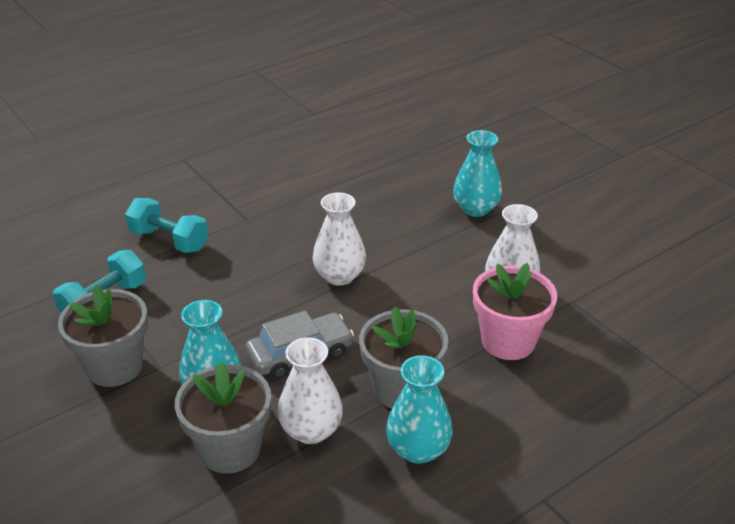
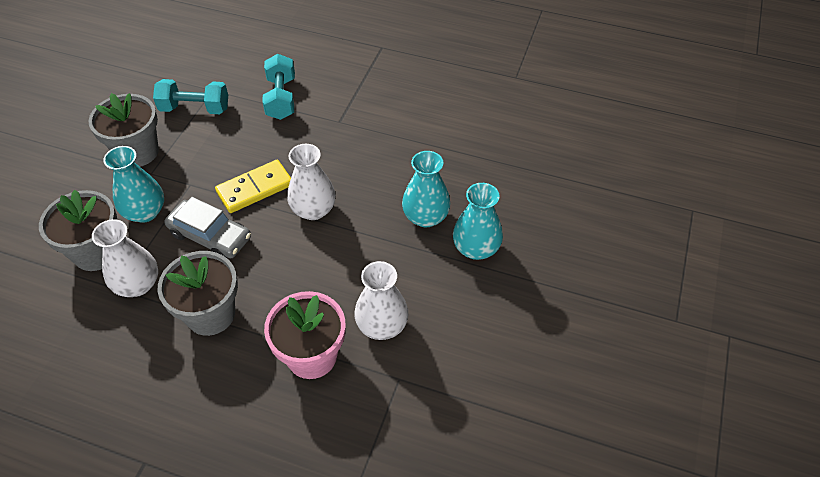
camera: 55 degrees right, 15 degrees up
turquoise vase [386,355,453,464] -> turquoise vase moved to [402,151,450,227]
none -> yellow domino [215,160,291,213]

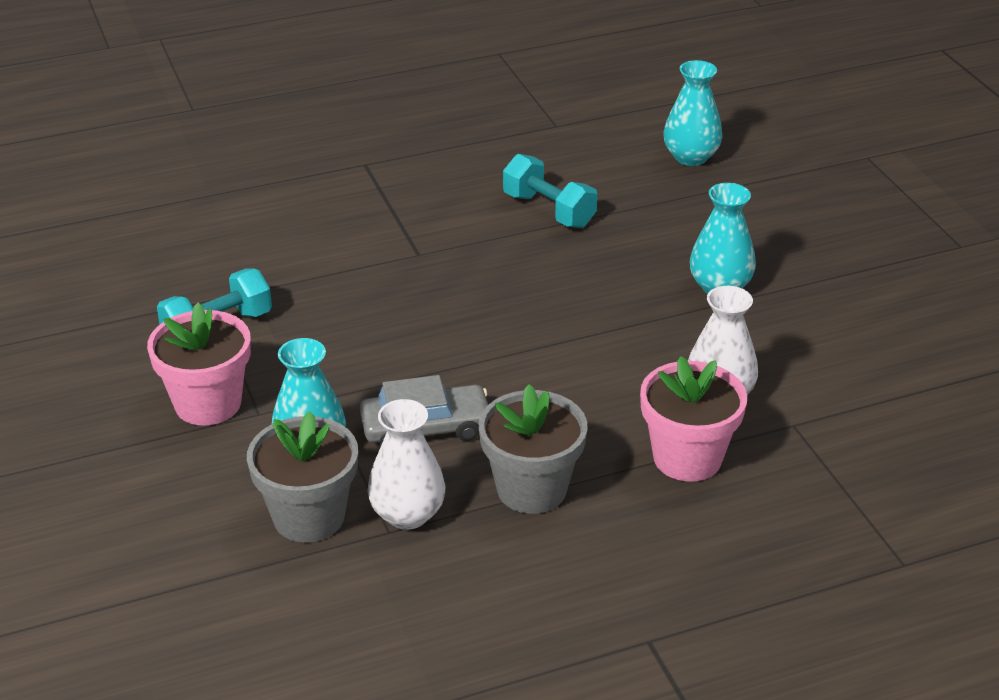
camera: 40 degrees left, 15 degrees down
grey flower pot [88,93,159,167] -> pink flower pot [147,302,251,426]
yellow domino [215,160,291,213] -> none
turquoise dumbbell [262,54,295,120] -> turquoise dumbbell moved to [503,154,597,228]
white vase [287,144,336,220] -> none
turquoise vase [402,151,450,227] -> turquoise vase moved to [663,60,722,166]

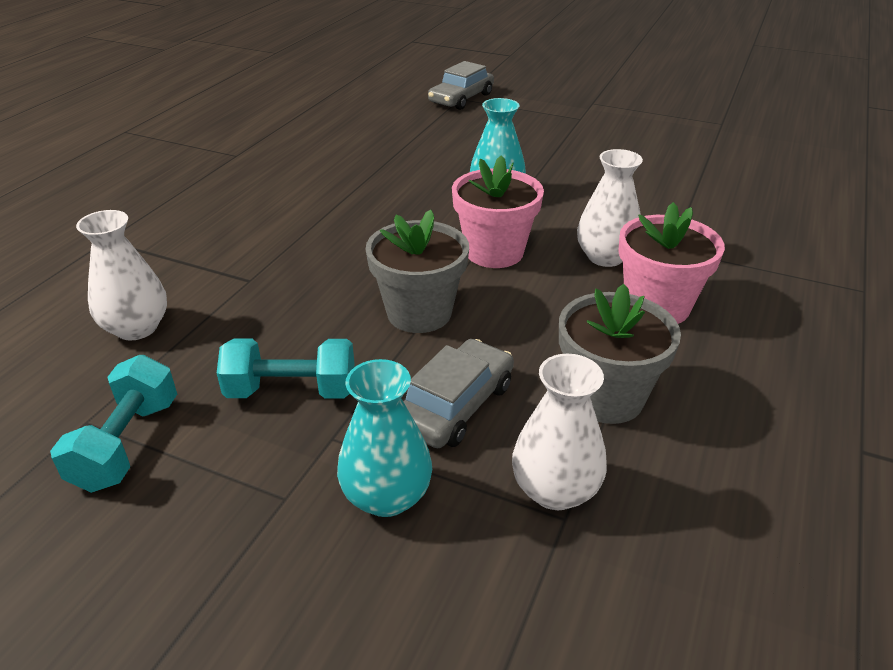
camera: 45 degrees left, 0 degrees up
pink flower pot [147,302,251,426] -> pink flower pot moved to [452,155,544,268]
grey flower pot [247,411,358,543] -> grey flower pot moved to [366,210,469,333]
turquoise dumbbell [503,154,597,228] -> turquoise dumbbell moved to [217,339,355,399]
turquoise vase [663,60,722,166] -> none
none -> white vase [76,210,167,340]
none -> grey car [428,61,494,110]

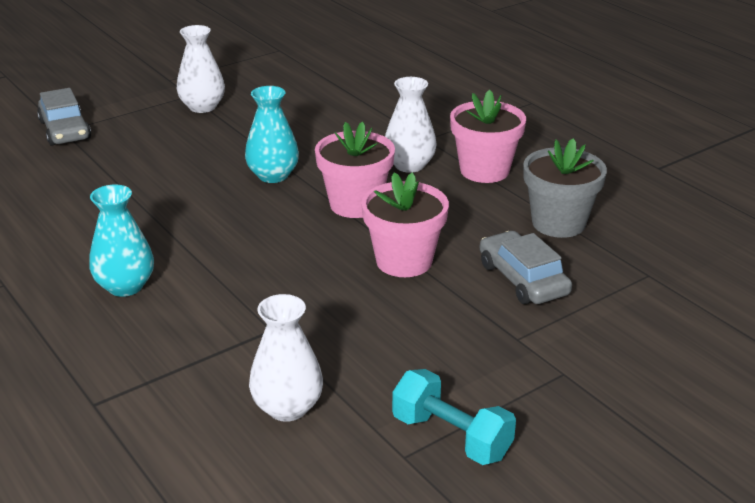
camera: 60 degrees left, 5 degrees down
turquoise dumbbell [217,339,355,399] -> none
turquoise vase [337,359,432,517] -> turquoise vase moved to [89,185,154,297]
grey flower pot [366,210,469,333] -> pink flower pot [361,172,449,277]
white vase [512,354,607,510] -> white vase moved to [177,25,225,113]

